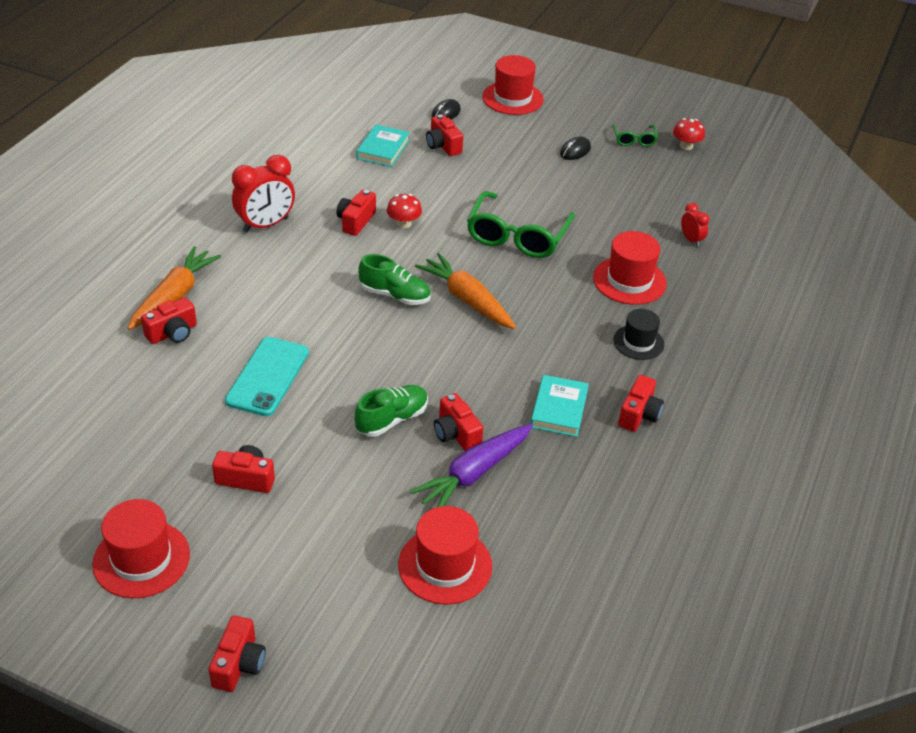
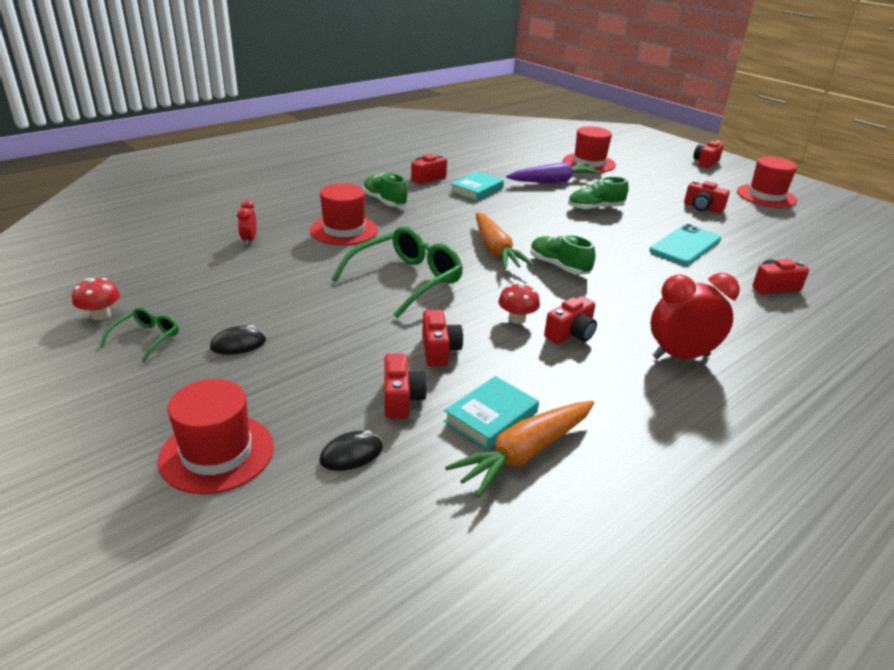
camera: 155 degrees left, 10 degrees down
orange carrot [128,246,221,330] -> orange carrot moved to [445,401,594,497]
red camera [434,393,483,451] -> red camera moved to [422,310,463,366]
black hat [613,309,664,360] -> green shoe [363,173,408,207]

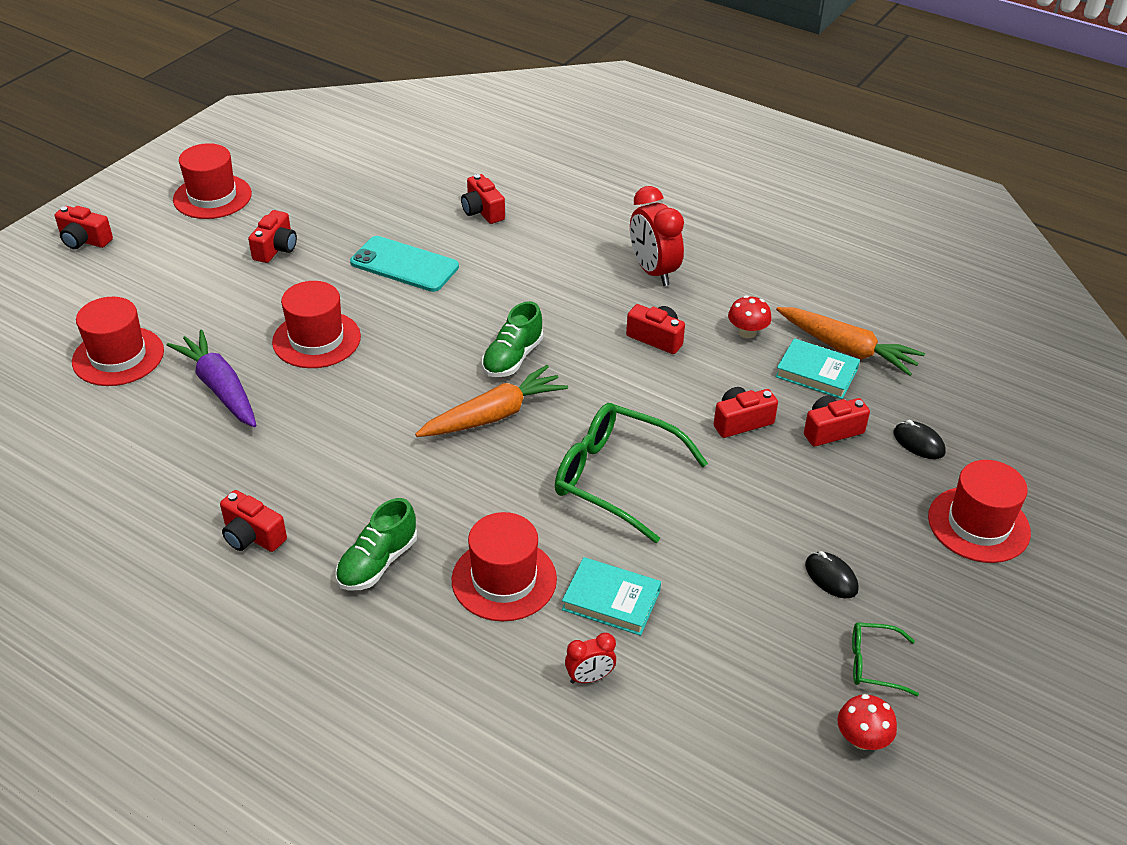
camera: 105 degrees left, 10 degrees up
turquoise book [450,172,504,201] -> turquoise book moved to [562,557,661,636]
red mushroom [498,283,540,324] -> red mushroom moved to [728,295,772,338]
green shoe [568,176,629,211] -> red hat [272,281,361,368]

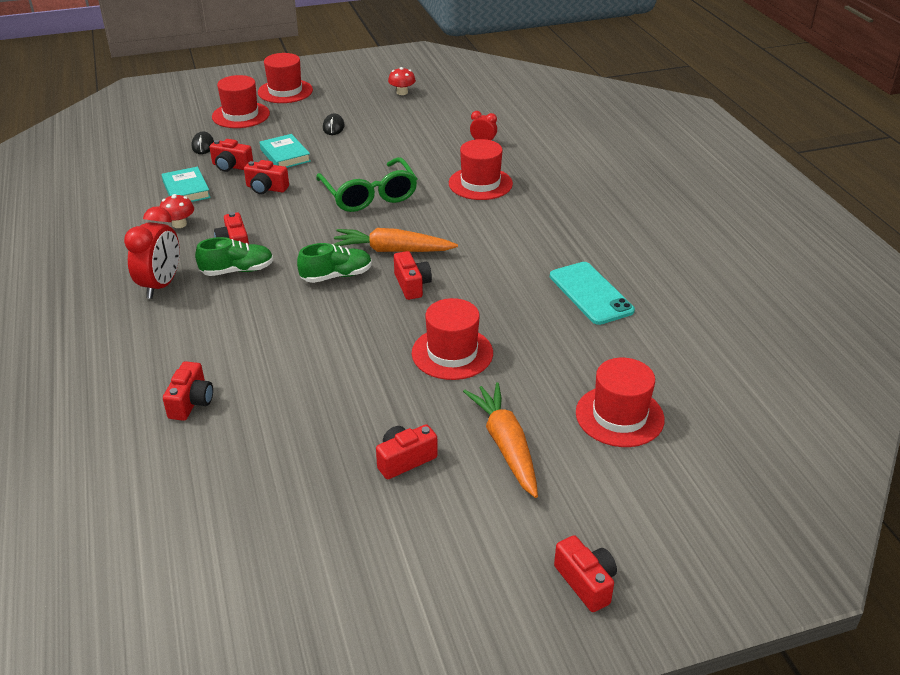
camera: 140 degrees left, 5 degrees down
purple carrot [167,330,256,427] -> none
red hat [173,143,252,219] -> red hat moved to [258,53,313,103]
red camera [220,490,287,552] -> red camera moved to [394,251,432,300]
green shoe [336,498,417,591] -> green shoe moved to [195,237,274,276]
turquoise phone [350,236,459,292] -> turquoise phone moved to [550,262,635,325]
turquoise book [562,557,661,636] -> turquoise book moved to [259,134,311,168]
orange carrot [776,307,925,376] -> orange carrot moved to [463,382,538,498]
green glasses [852,622,919,696] -> none

